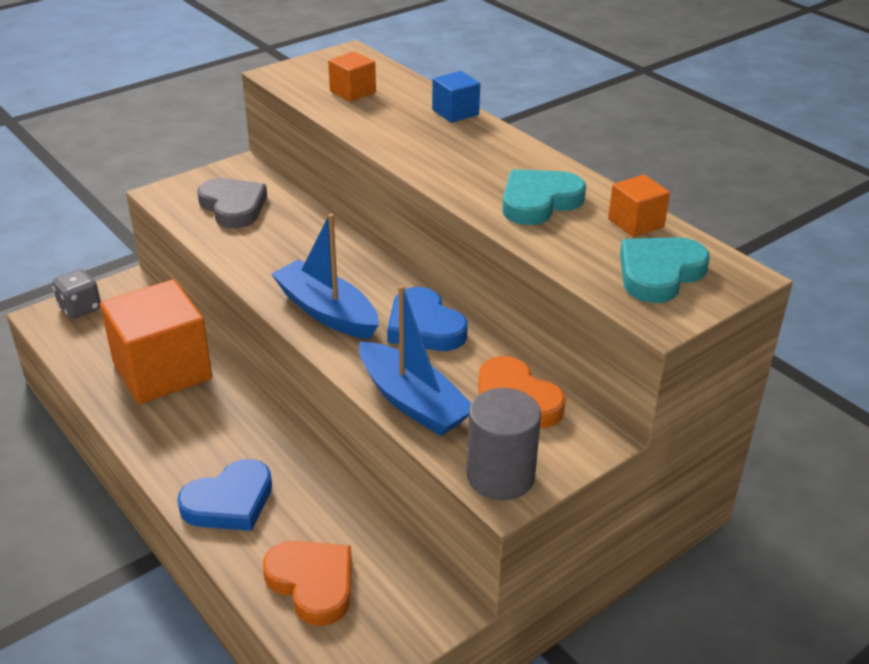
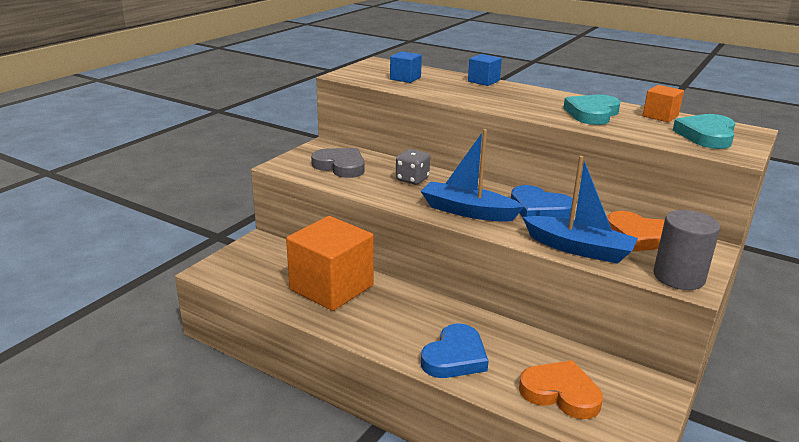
camera: 20 degrees left, 10 degrees down
grey dice [52,269,101,319] -> grey dice moved to [396,149,430,185]
orange cube [328,51,376,102] -> blue cube [390,51,422,83]

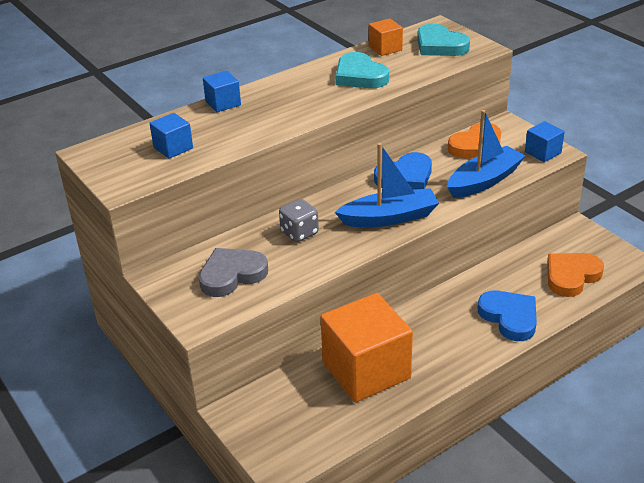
camera: 65 degrees left, 10 degrees up
blue boat [420,129,524,222] -> blue boat turned 150 degrees counterclockwise [335,143,439,227]
grey cylinder [653,210,720,290] -> blue cube [525,121,565,162]

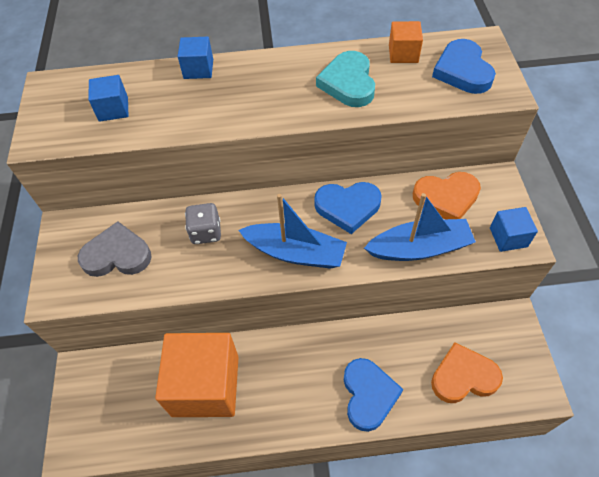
camera: 30 degrees right, 20 degrees up
turquoise heart [417,23,470,56] -> blue heart [432,39,496,94]

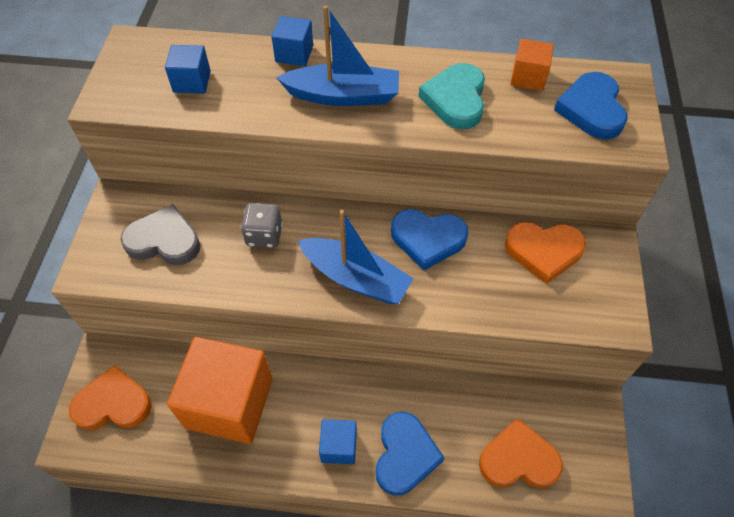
camera: 10 degrees right, 0 degrees up
blue boat [364,193,476,261] -> blue boat moved to [276,5,399,106]
blue cube [490,207,538,252] -> blue cube moved to [319,419,357,464]
none -> orange heart [69,365,152,430]

